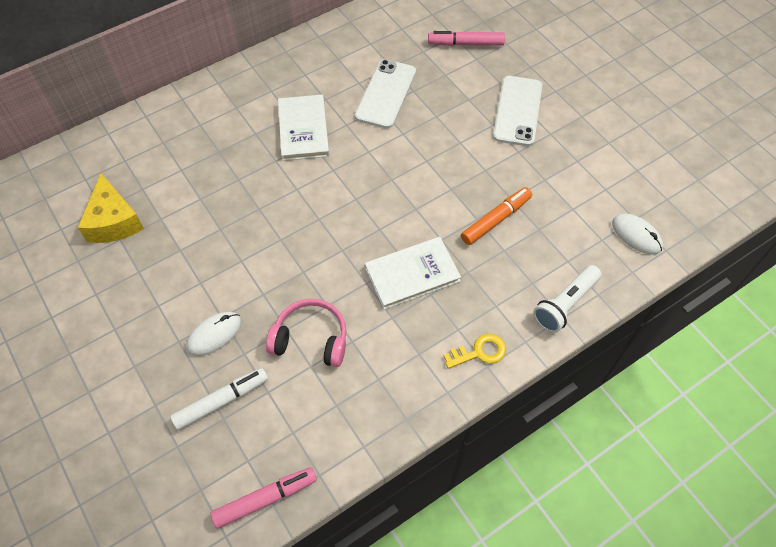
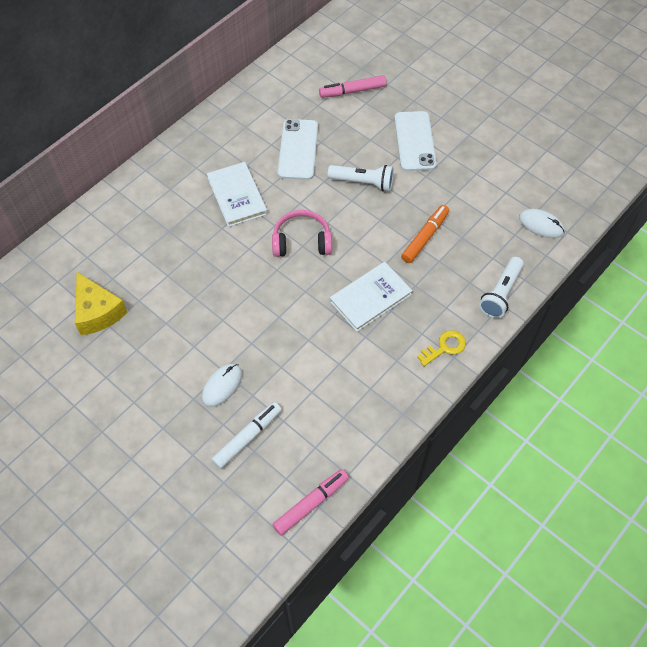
camera: 15 degrees left, 0 degrees up
pink headphones [266,299,347,367] -> pink headphones moved to [272,210,332,257]
none -> white flashlight [328,165,394,191]

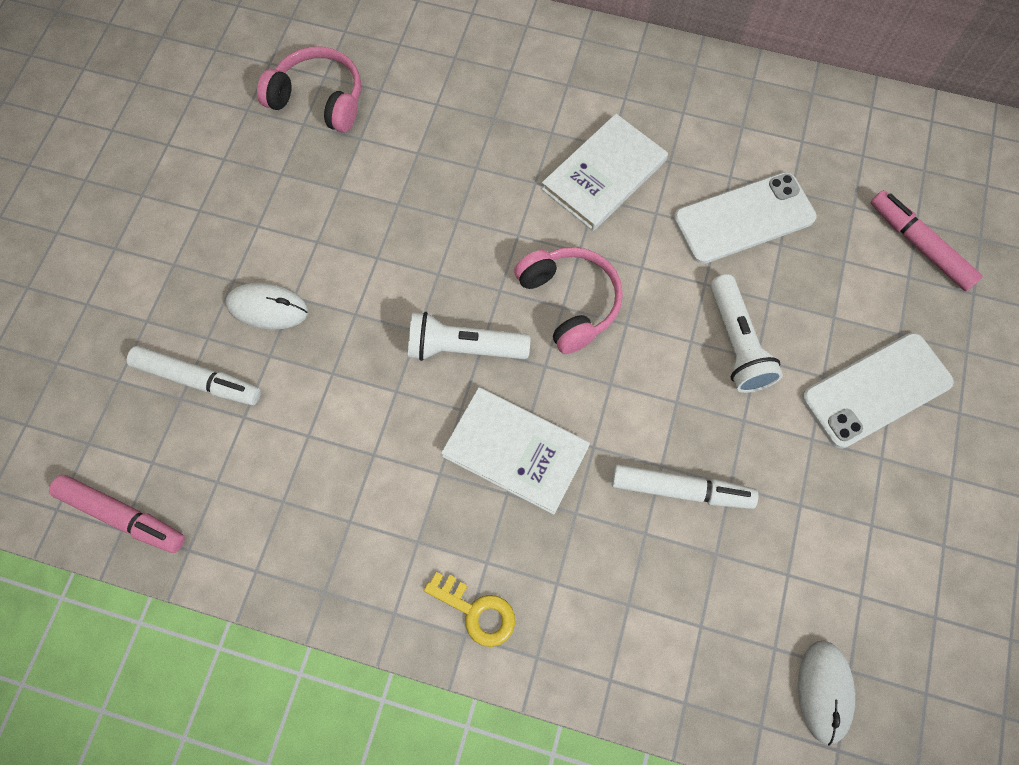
camera: 65 degrees right, 10 degrees up
yellow cheese [75,272,128,335] -> pink headphones [257,46,361,133]
orange marker [401,205,449,263] -> white marker [612,465,758,509]
white flashlight [479,257,524,318] -> white flashlight moved to [408,312,530,361]

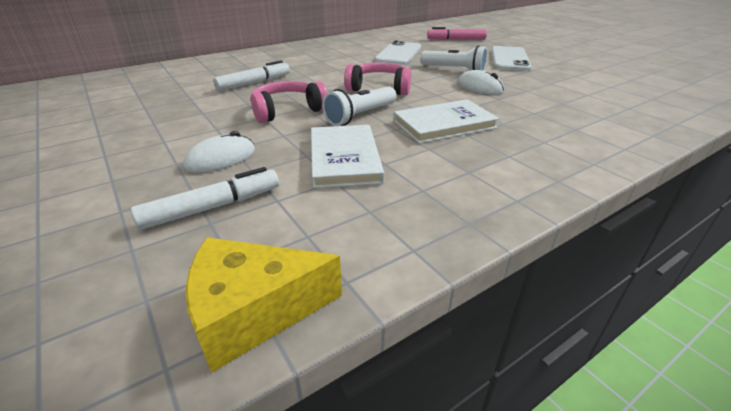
camera: 50 degrees left, 35 degrees down
pink marker [49,475,185,553] -> yellow cheese [185,237,342,373]
pink headphones [257,46,361,133] -> pink headphones moved to [250,81,328,123]
yellow key [424,572,515,647] -> none
white book [542,114,668,231] -> white book moved to [311,125,384,188]
white marker [612,465,758,509] -> white marker moved to [213,60,290,91]
white mouse [798,640,855,746] -> white mouse moved to [457,70,504,95]

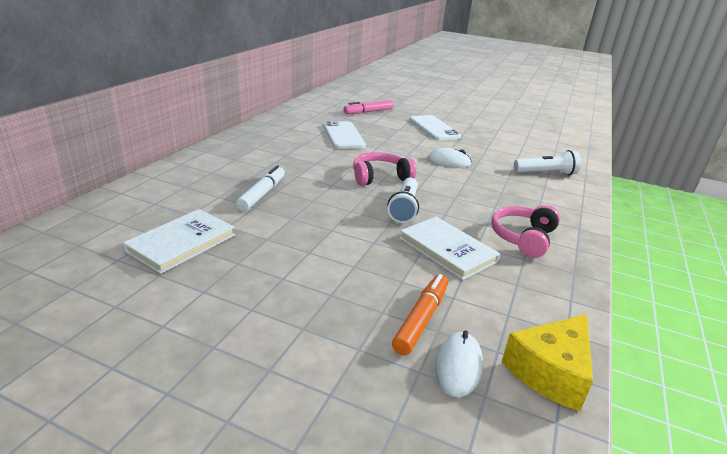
camera: 35 degrees left, 5 degrees down
white marker [131,167,279,230] -> orange marker [392,274,448,355]
white mouse [183,131,255,173] -> white mouse moved to [435,330,483,397]
pink headphones [250,81,328,123] -> pink headphones moved to [491,205,560,258]
white book [393,99,499,144] -> white book moved to [123,209,235,274]
white flashlight [420,45,487,71] -> white flashlight moved to [514,150,581,175]

